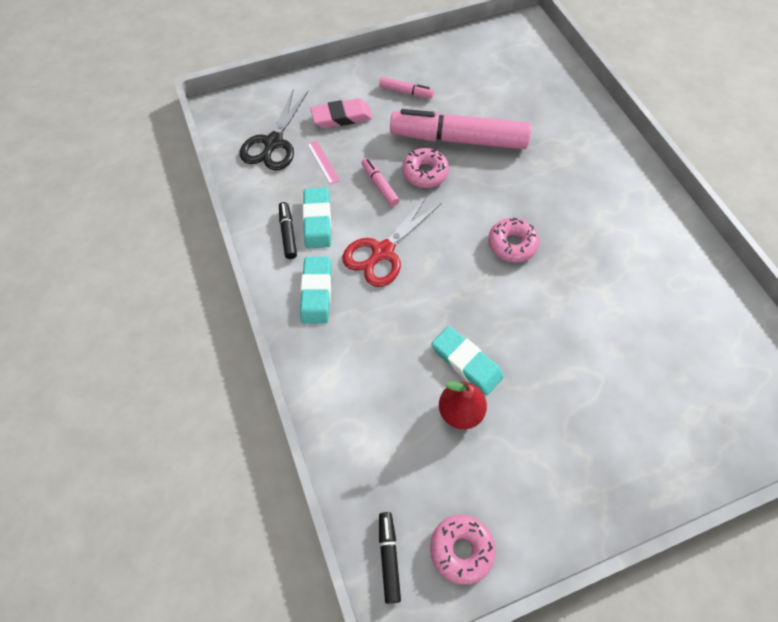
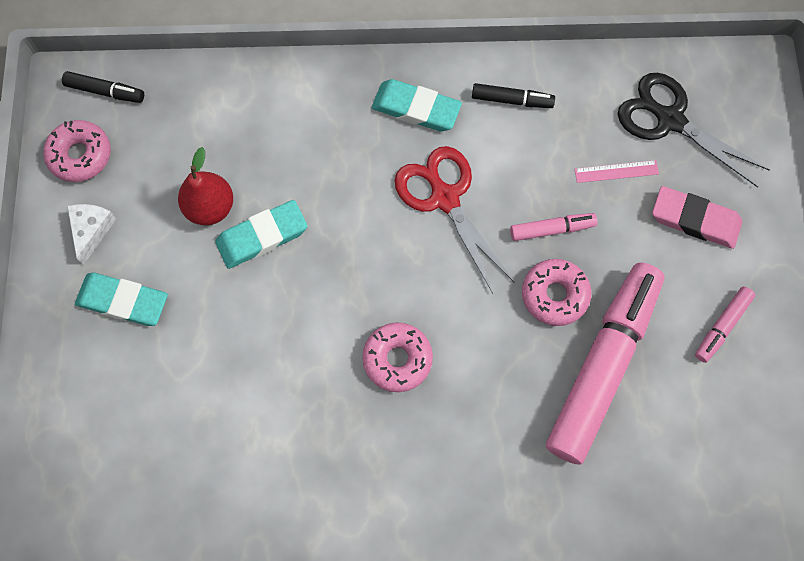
camera: 110 degrees right, 10 degrees up
turquoise eraser [303,188,331,249] -> turquoise eraser moved to [75,273,168,326]
pink eraser [310,98,373,128] -> pink eraser turned 75 degrees counterclockwise [652,186,742,249]
none -> white cheese [67,204,116,265]

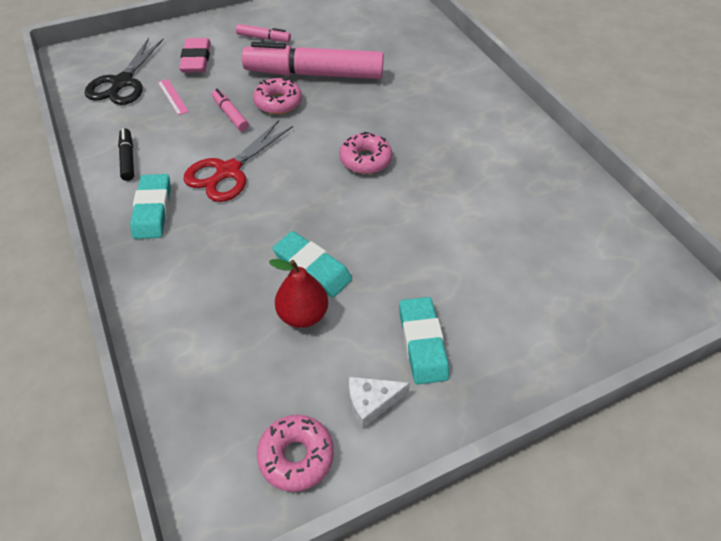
camera: 115 degrees left, 20 degrees down
black marker [62,71,144,103] -> none

